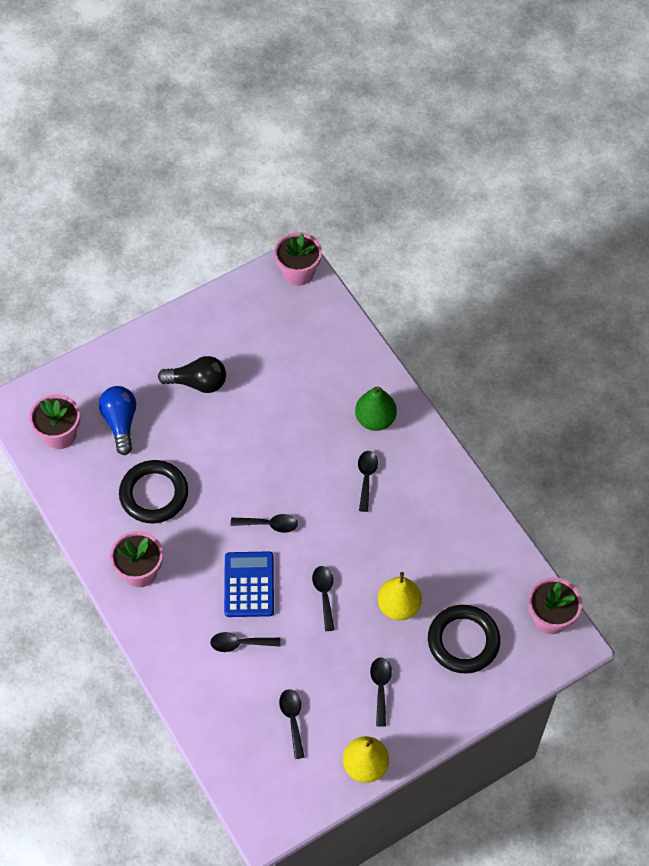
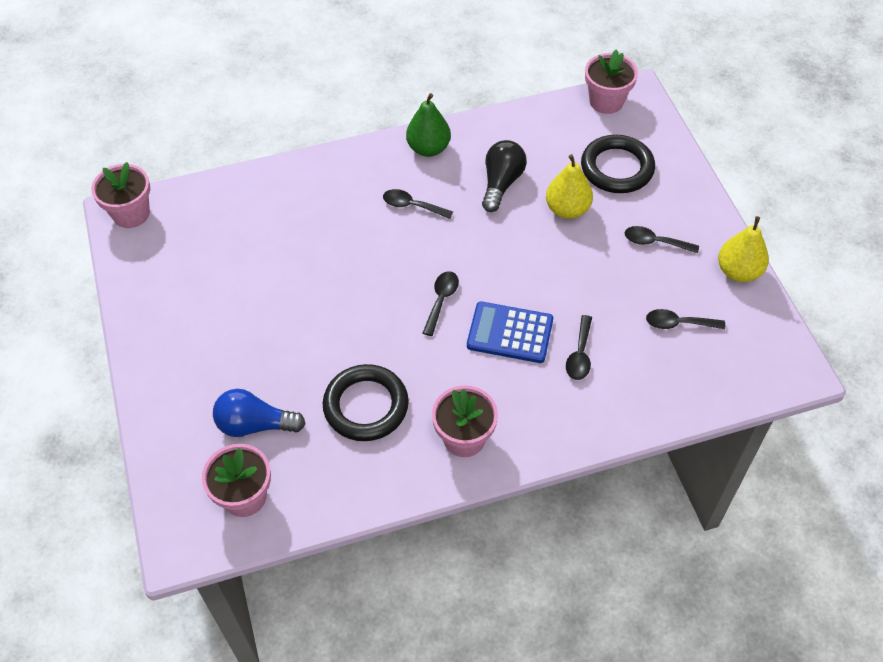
camera: 75 degrees left, 5 degrees down
black light bulb [158,356,226,393] -> black light bulb moved to [482,140,527,212]
black spoon [312,566,335,631] -> none
green pear [355,386,397,431] -> green pear moved to [406,93,451,157]

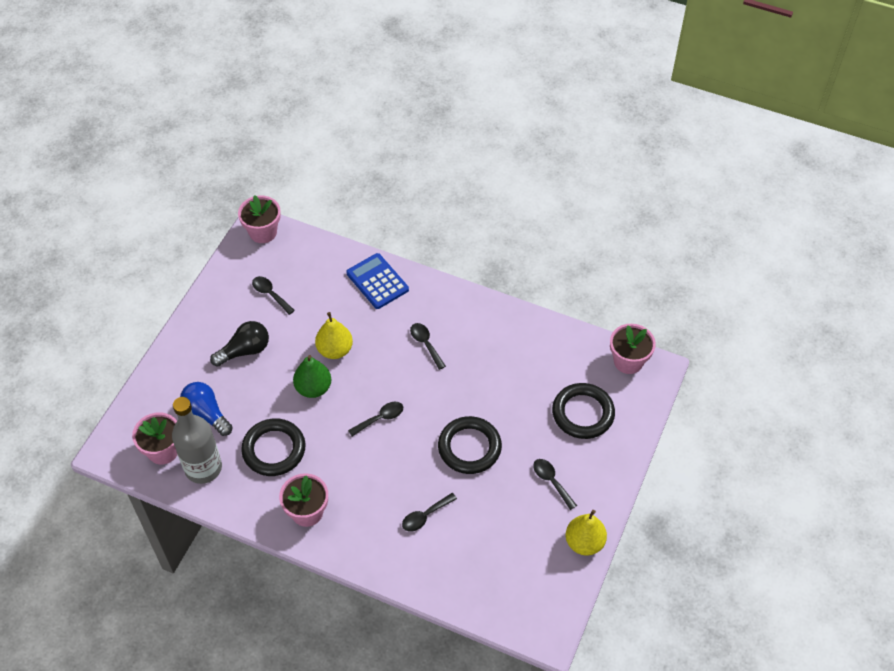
camera: 40 degrees right, 0 degrees up
green pear [406,93,451,157] -> green pear moved to [293,355,331,398]
blue calculator [467,302,553,363] -> blue calculator moved to [346,253,409,309]
black light bulb [482,140,527,212] -> black light bulb moved to [210,321,269,367]
yellow pear [546,154,593,219] -> yellow pear moved to [315,312,353,359]
black spoon [646,309,725,329] -> black spoon moved to [252,276,295,315]
none -> grey bottle [172,397,222,484]
none -> black ring [438,416,502,474]

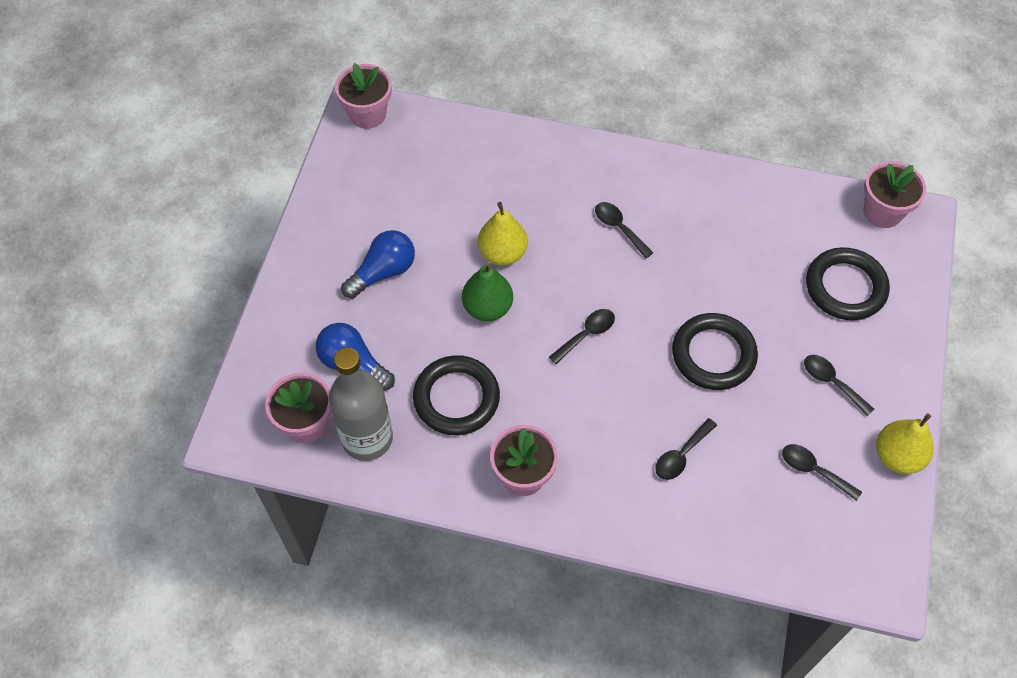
camera: 10 degrees left, 5 degrees up
black light bulb [210,321,269,367] -> blue light bulb [341,230,415,298]
black spoon [252,276,295,315] -> black spoon moved to [782,444,862,501]
blue calculator [346,253,409,309] -> none

